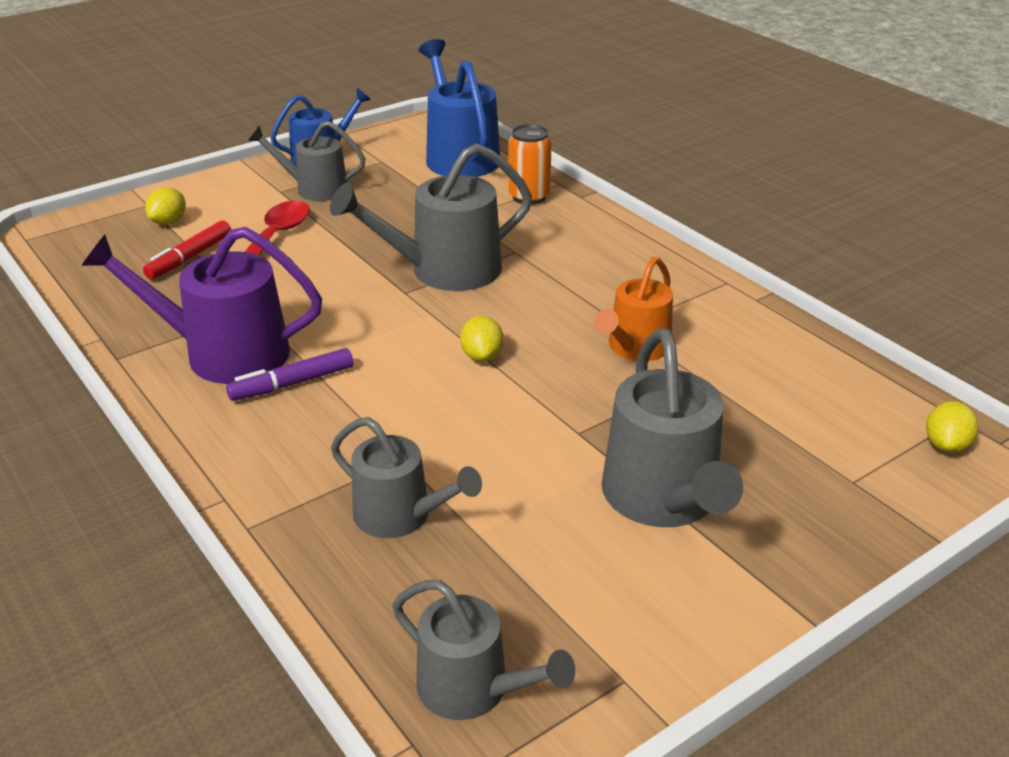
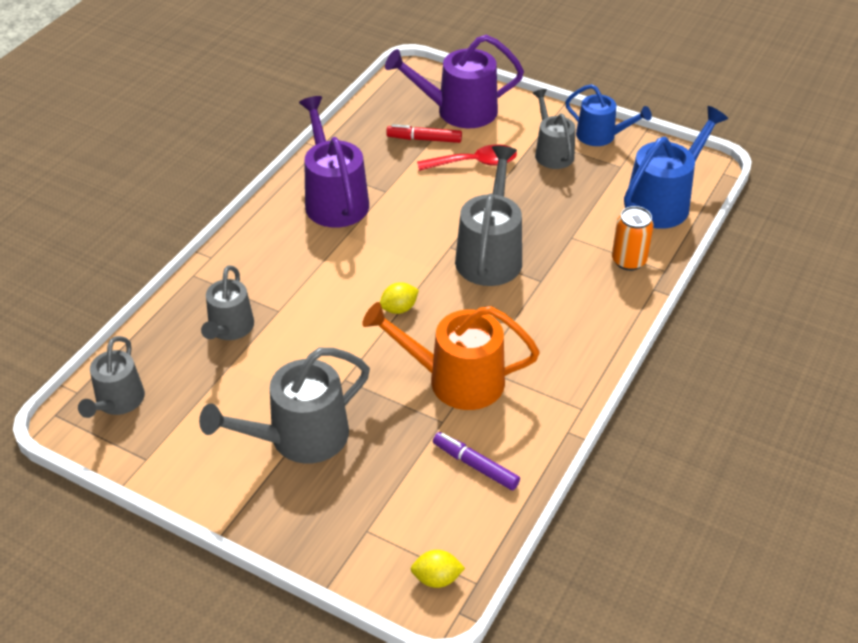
camera: 65 degrees right, 10 degrees up
yellow lemon [145,187,186,225] -> purple watering can [385,35,524,128]
purple marker [226,348,353,401] -> purple marker moved to [433,432,520,490]
grey watering can [330,143,532,291] -> grey watering can turned 60 degrees clockwise [455,146,522,286]
orange watering can [594,257,673,361] -> orange watering can [362,302,540,410], size x1.56

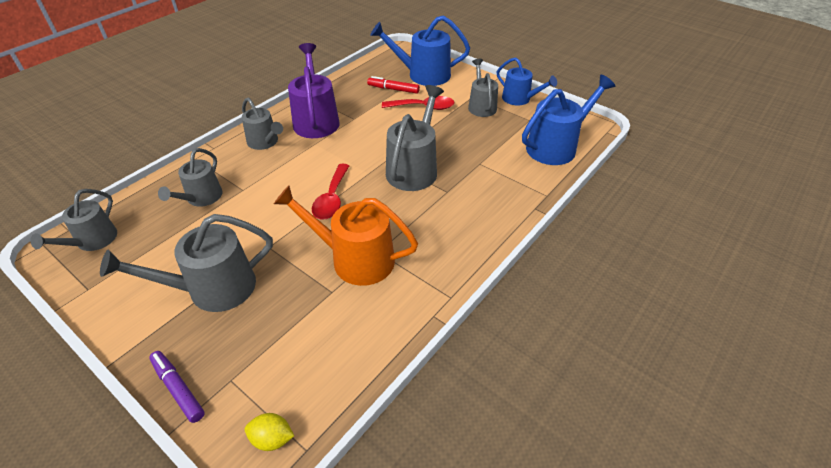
camera: 10 degrees right, 0 degrees up
yellow lemon [380,282,419,314] -> red spoon [312,164,349,219]
purple watering can [385,35,524,128] -> blue watering can [370,15,470,86]
purple marker [433,432,520,490] -> purple marker moved to [149,351,205,423]
orange can [612,206,654,271] -> none
none -> grey watering can [242,97,283,150]

